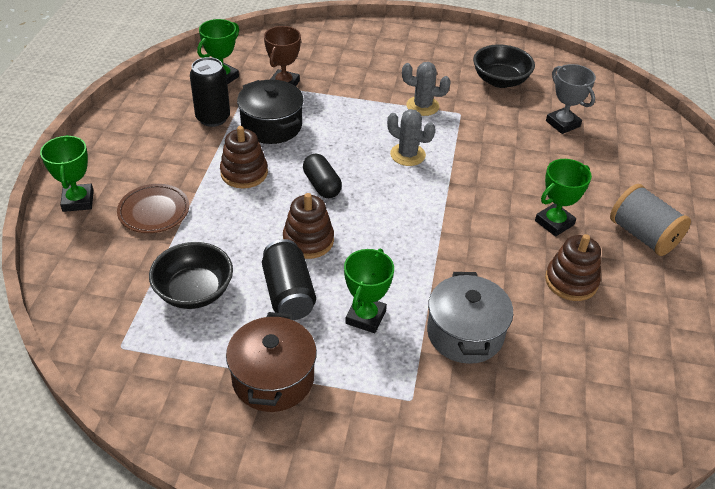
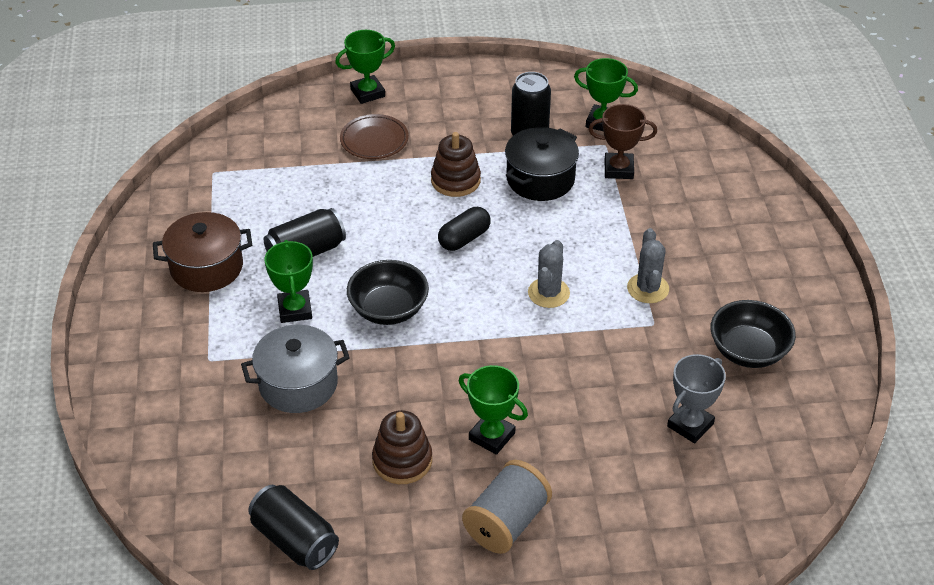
camera: 75 degrees right, 0 degrees up
black bowl [149,242,233,309] -> black bowl moved to [347,260,429,325]
brown stacking toy [283,193,334,259] -> none
green trophy [344,249,394,333] -> green trophy turned 75 degrees clockwise [264,240,313,323]
none -> black can [248,485,339,570]

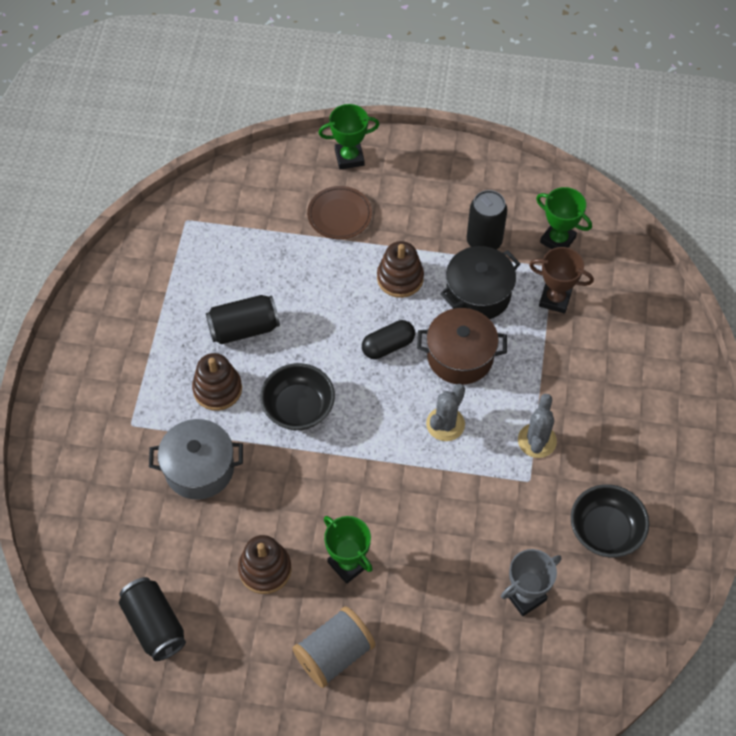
camera: 15 degrees right, 15 degrees up
brown pot [153,212,252,292] -> brown pot moved to [417,308,507,385]
green trophy [264,240,313,323] -> brown stacking toy [192,353,242,411]

